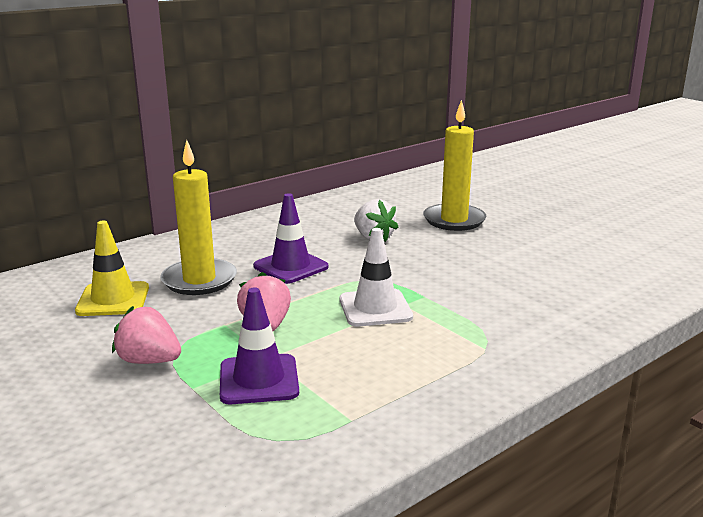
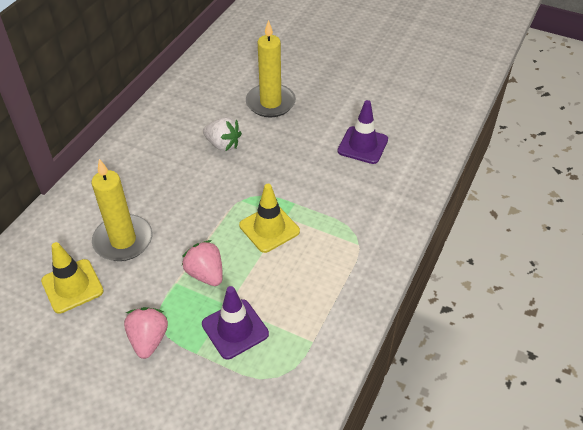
camera: 25 degrees left, 25 degrees up
pink strawberry [112,306,181,364] -> pink strawberry turned 90 degrees clockwise [124,307,168,359]
purple traffic cone [253,193,328,284] -> purple traffic cone moved to [337,100,388,164]
white traffic cone [340,228,413,327] -> yellow traffic cone [239,184,300,253]

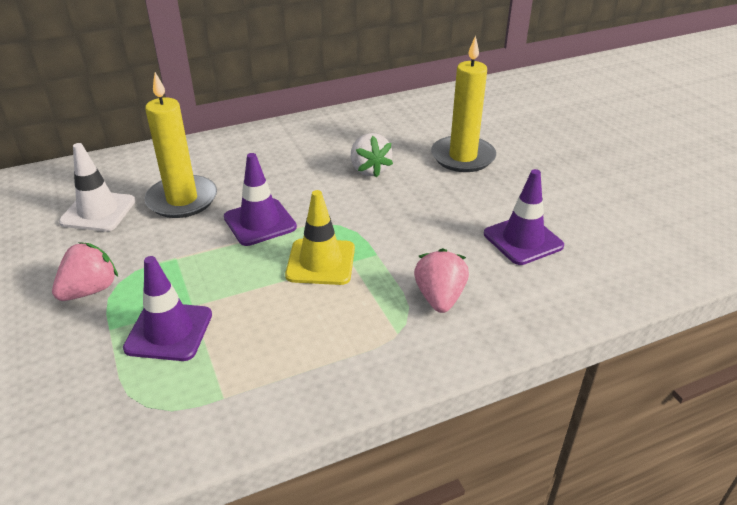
camera: 40 degrees right, 10 degrees down
yellow traffic cone [41,242,103,314] -> white traffic cone [59,143,135,231]
pink strawberry [182,240,223,286] -> pink strawberry moved to [414,248,469,313]
none -> purple traffic cone [224,153,297,246]

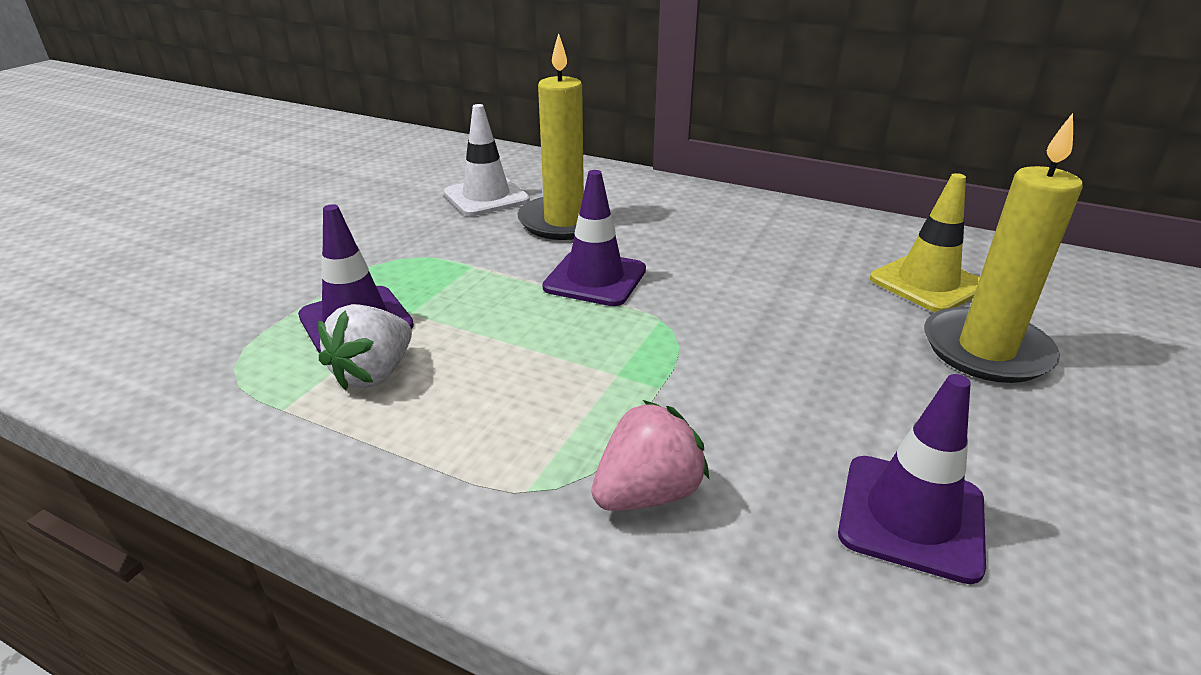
camera: 50 degrees right, 5 degrees down
pink strawberry [52,242,118,301] -> none
yellow traffic cone [285,190,355,285] -> yellow traffic cone moved to [870,173,980,312]
white strawberry [351,133,393,178] -> white strawberry moved to [318,304,412,391]

